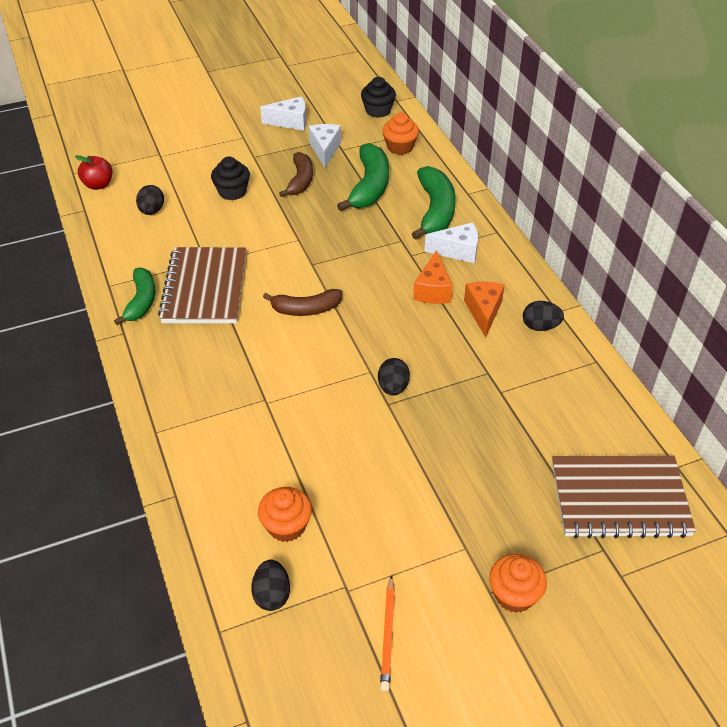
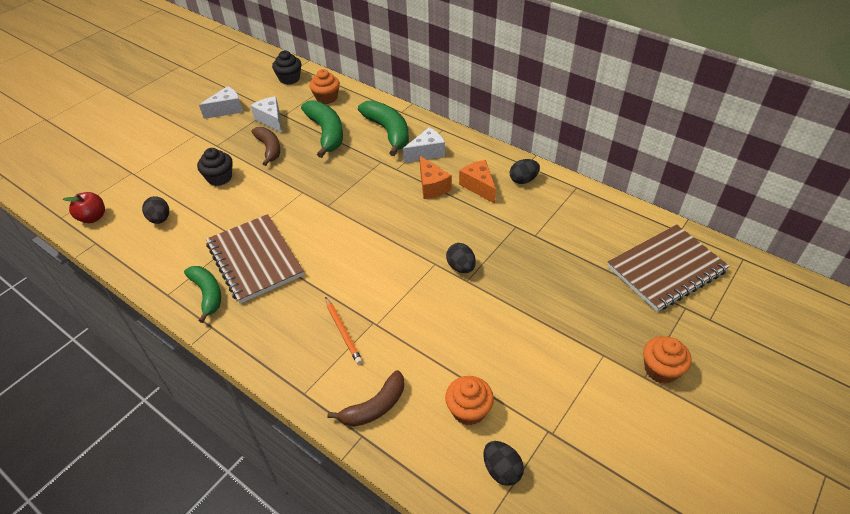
camera: 30 degrees left, 0 degrees up
brown banana [263,289,342,316] -> brown banana moved to [328,370,404,427]
orange pencil [380,575,395,691] -> orange pencil moved to [325,297,363,365]

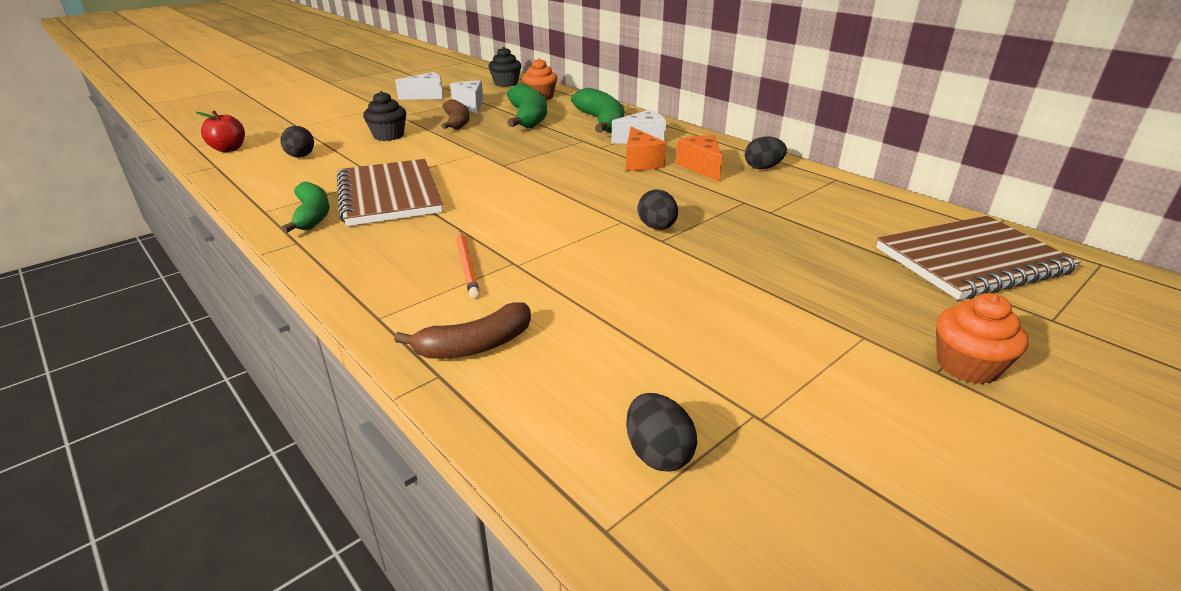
camera: 10 degrees right, 15 degrees down
orange cupcake [445,376,494,426] -> none

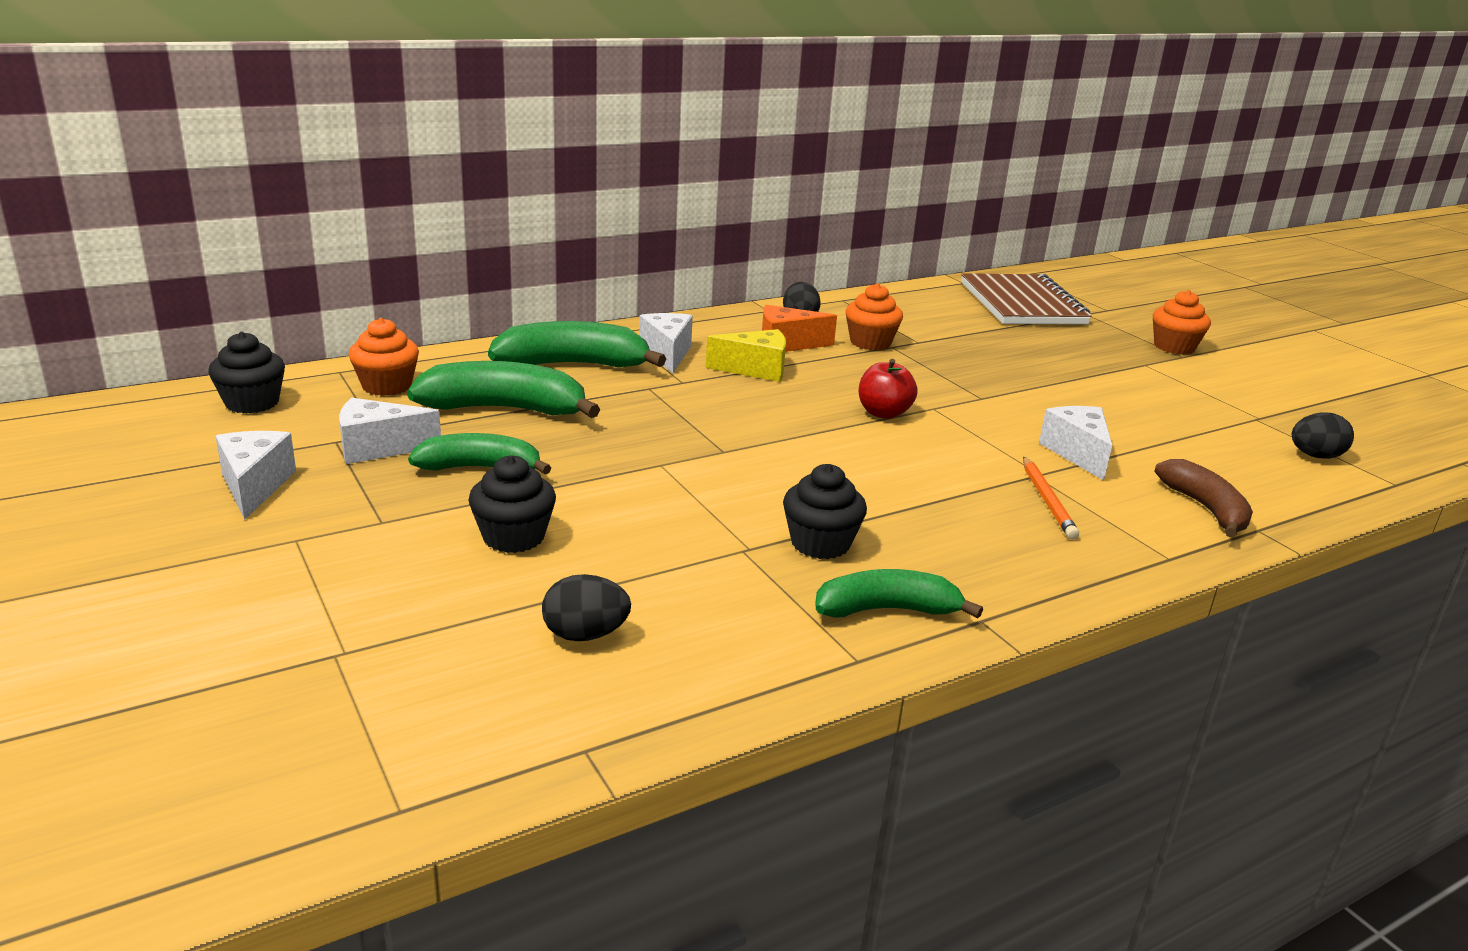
camera: 80 degrees left, 5 degrees down
red apple [195,110,245,152] -> red apple moved to [859,359,918,419]
brown notebook [337,159,443,226] -> black cupcake [783,464,867,559]
brown banana [442,99,470,129] -> green banana [408,433,551,474]
orange pencil [457,231,480,299] -> orange pencil turned 90 degrees clockwise [1023,457,1079,539]
orange cheese [626,127,667,171] -> yellow cheese [706,329,786,382]
black egg [638,190,678,230] -> none
none -> orange cupcake [845,283,903,350]
none -> white cheese [1039,406,1112,480]

